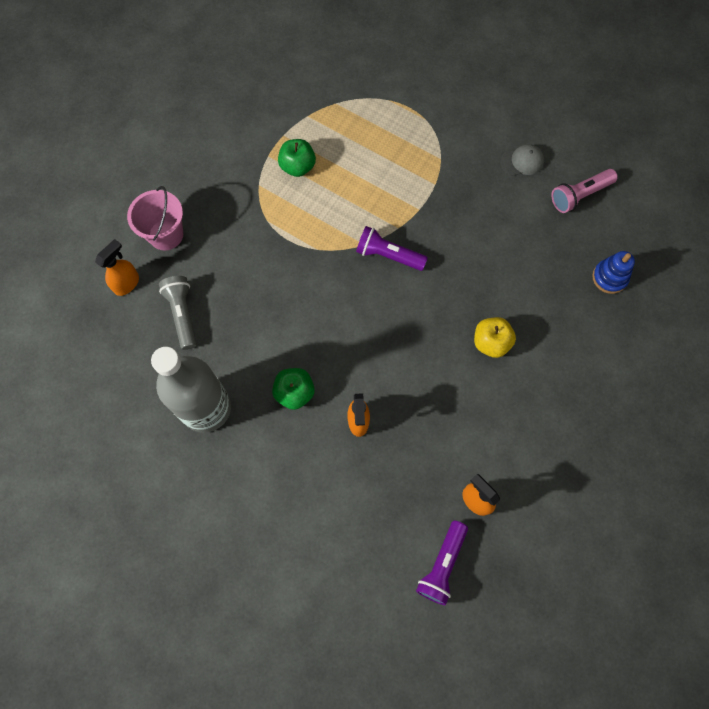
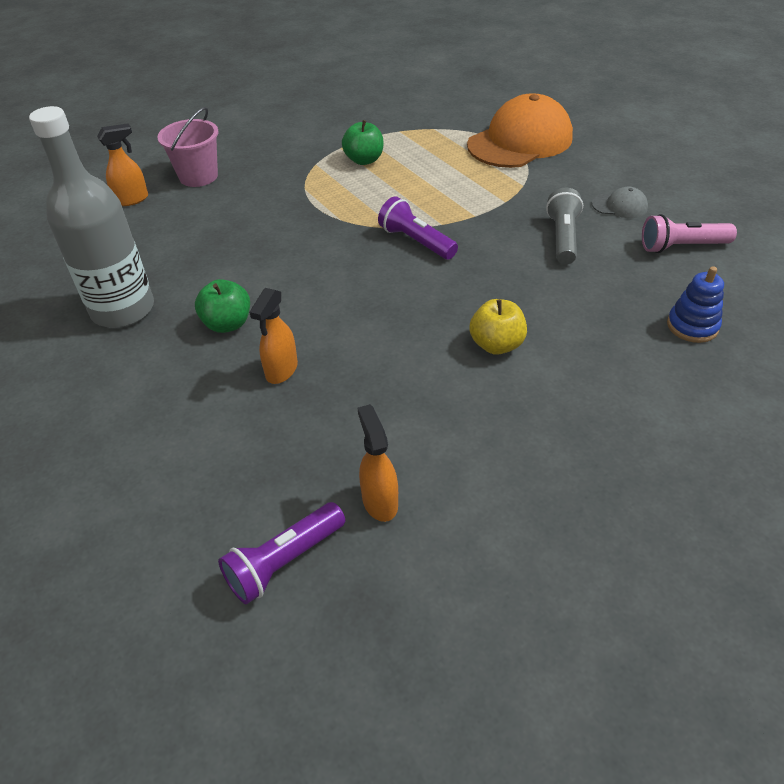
camera: 25 degrees right, 25 degrees down
grey flashlight [159,276,197,350] -> grey flashlight moved to [546,188,583,264]
none -> orange cap [467,93,573,168]

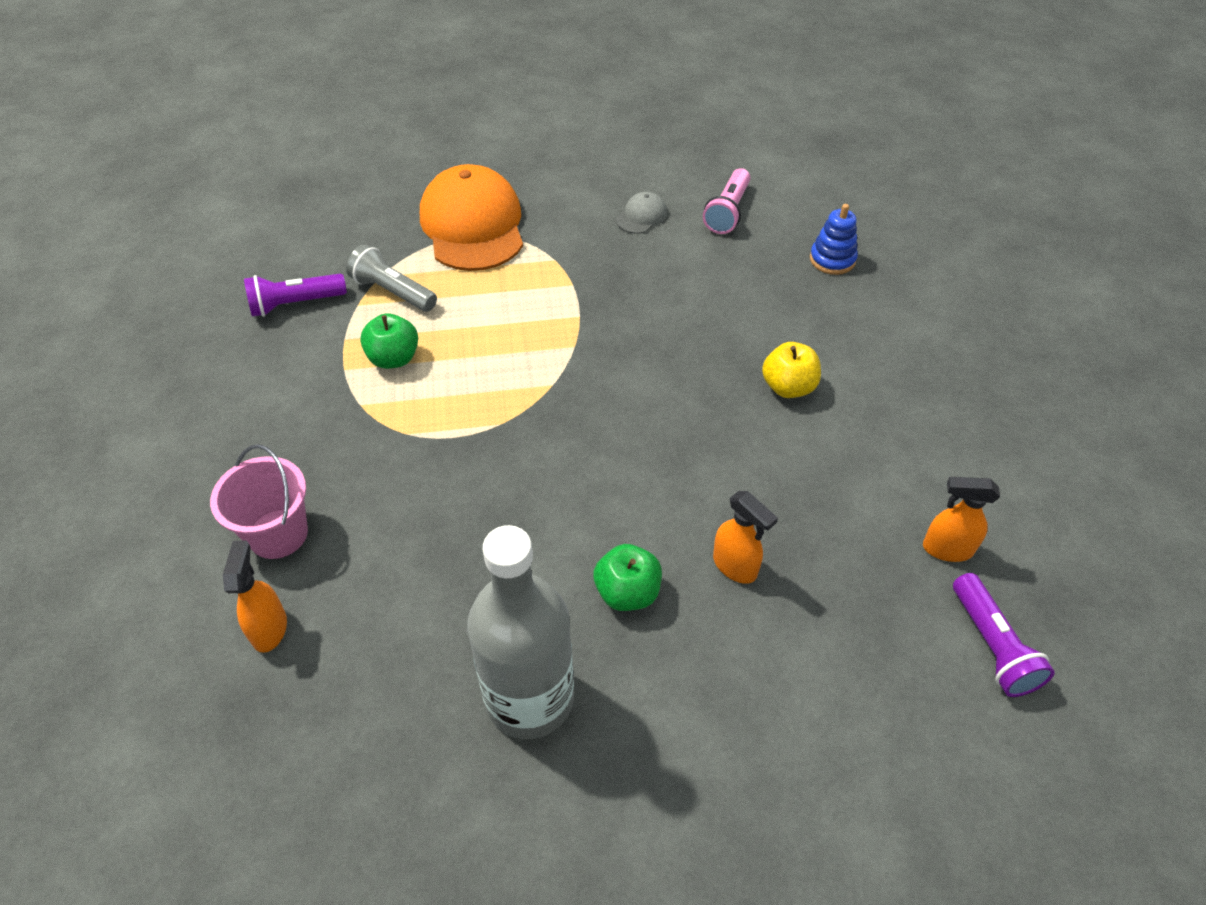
camera: 65 degrees left, 5 degrees up
purple flashlight [378,196,458,260] -> purple flashlight moved to [244,274,347,317]
grey flashlight [546,188,583,264] -> grey flashlight moved to [346,244,437,312]

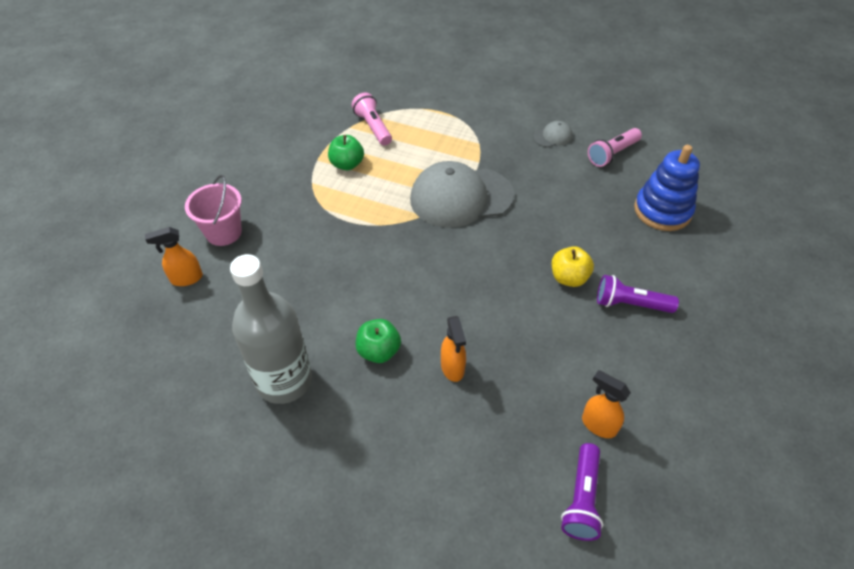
camera: 30 degrees right, 0 degrees up
orange spray bottle [223,540,287,653] -> orange spray bottle turned 135 degrees counterclockwise [145,227,203,286]
purple flashlight [244,274,347,317] -> purple flashlight moved to [597,275,679,313]
grey flashlight [346,244,437,312] -> pink flashlight [351,93,392,146]
orange cap [420,164,523,271] -> none
blue stacking toy [810,204,858,275] -> blue stacking toy [634,145,700,231], size x1.66
none -> grey cap [410,161,514,228]

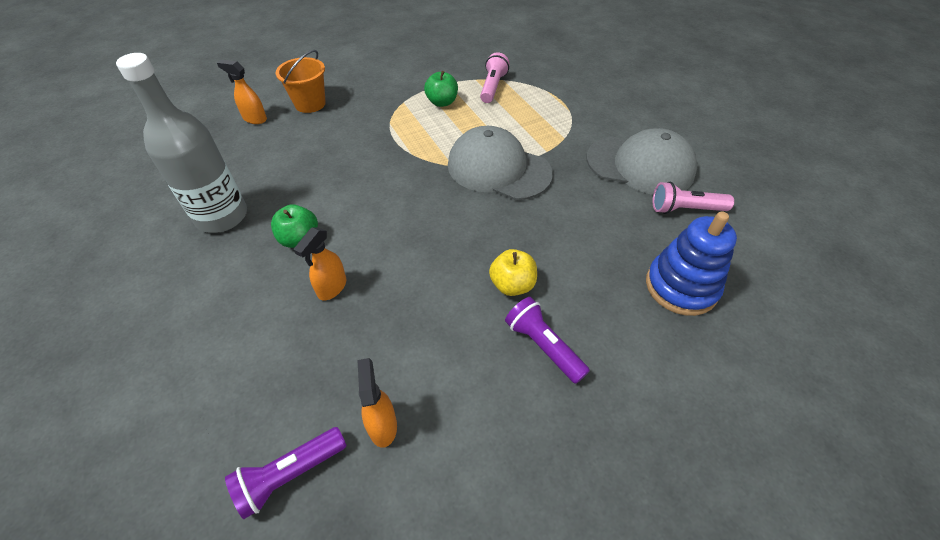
camera: 40 degrees right, 0 degrees up
pink bucket [185,175,242,246] -> orange bucket [275,50,326,113]
grey cap [533,121,573,147] -> grey cap [586,128,697,195], size x2.36

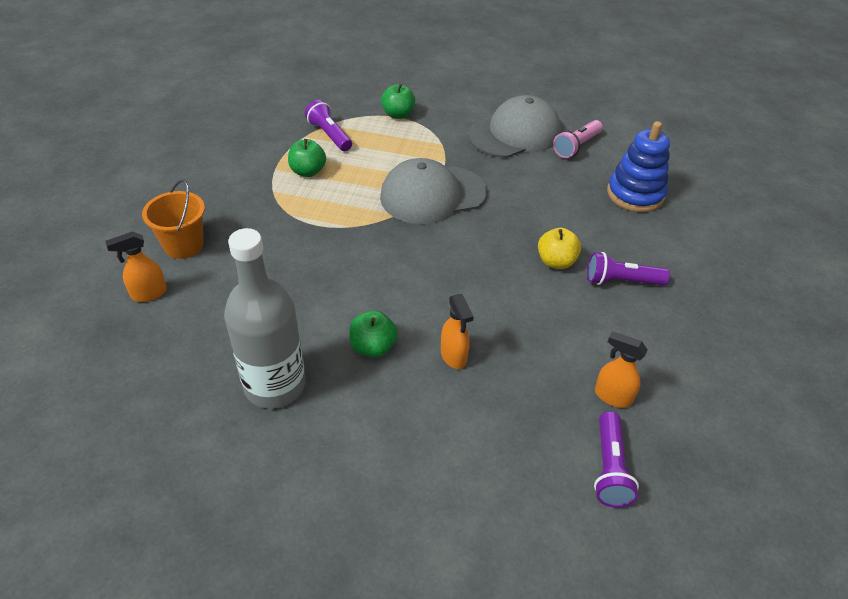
camera: 50 degrees left, 5 degrees down
pink flashlight [480,52,509,103] -> purple flashlight [305,100,352,151]
none -> green apple [381,84,415,119]

